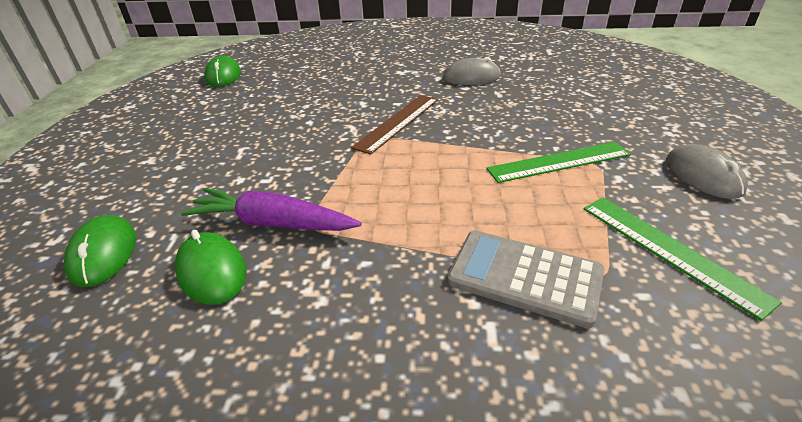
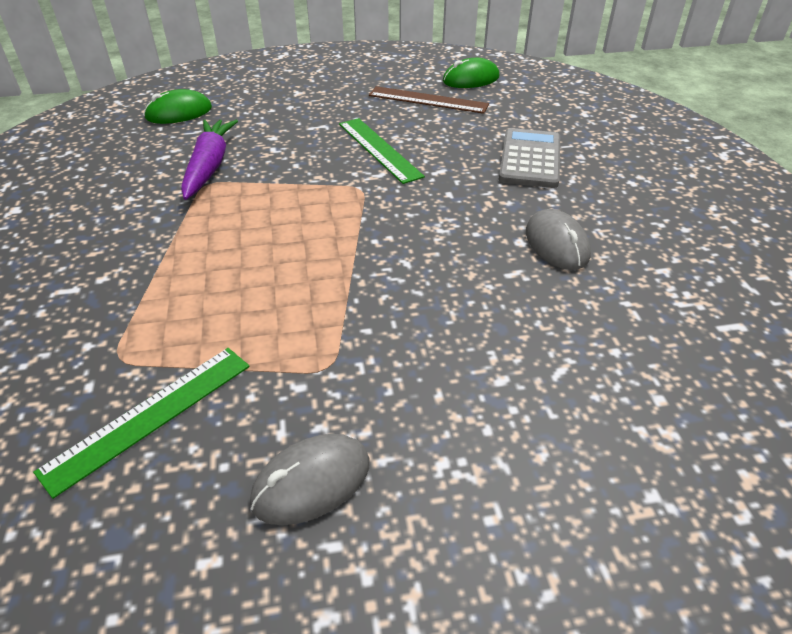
camera: 75 degrees right, 5 degrees up
green mouse [175,230,247,305] -> none
brown ruler [351,95,438,155] -> brown ruler moved to [369,86,489,114]
grey calculator [447,230,604,328] -> grey calculator moved to [499,128,560,188]
green ruler [486,142,631,183] -> green ruler moved to [339,118,425,184]

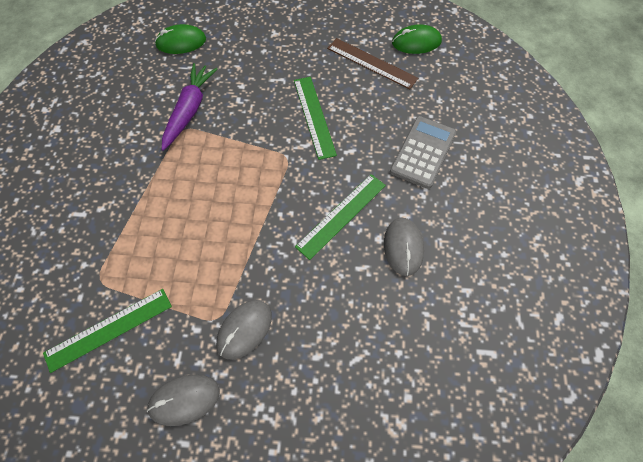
camera: 15 degrees right, 20 degrees up
none -> grey mouse [216,300,272,360]
none -> green ruler [295,174,386,260]

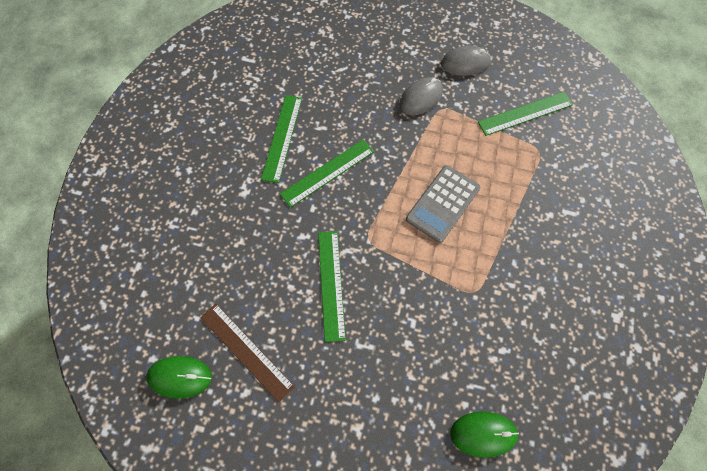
camera: 170 degrees left, 5 degrees up
purple carrot [162,63,217,151] -> none
grey mouse [384,217,424,276] -> green ruler [261,95,302,183]
grey calculator [390,116,456,189] -> grey calculator moved to [406,165,480,243]

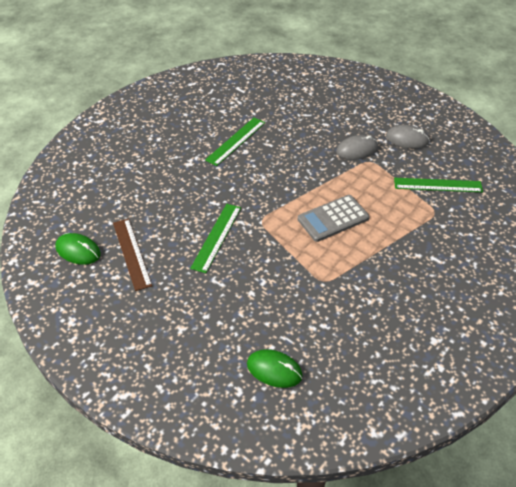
camera: 25 degrees right, 20 degrees down
green ruler [280,140,374,208] -> none

